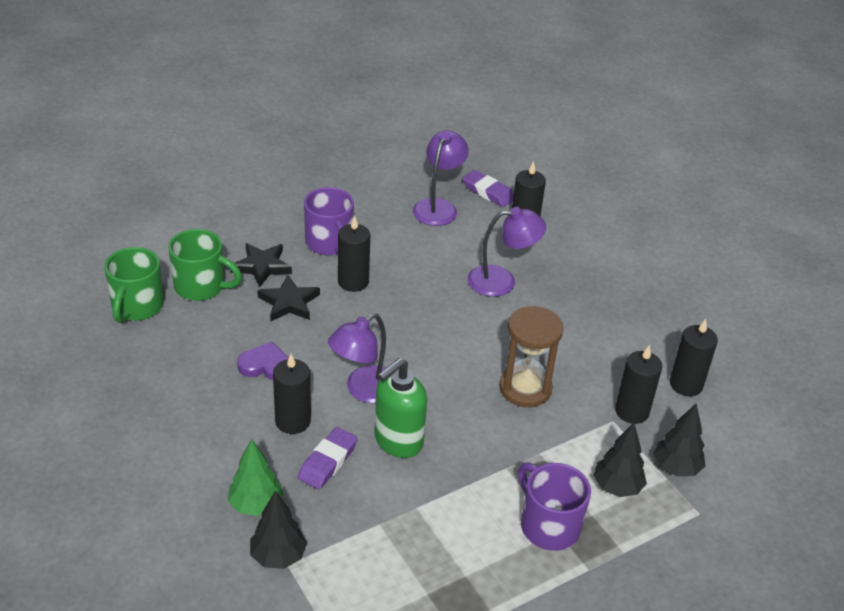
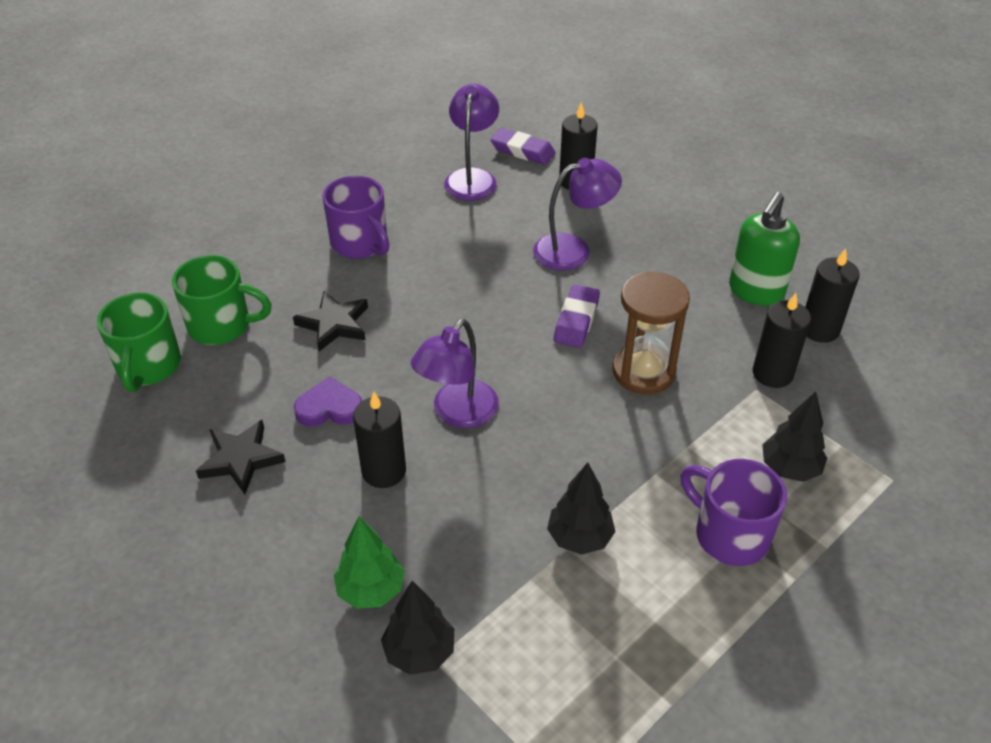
camera: 10 degrees left, 5 degrees up
black star [231,243,292,287] -> black star moved to [196,420,286,494]
purple eraser [298,427,358,490] -> purple eraser moved to [554,284,600,348]
black candle [338,216,370,292] -> none
green soap dispenser [374,358,427,458] -> green soap dispenser moved to [729,192,800,306]
black tree [653,404,705,476] -> black tree moved to [547,462,616,555]

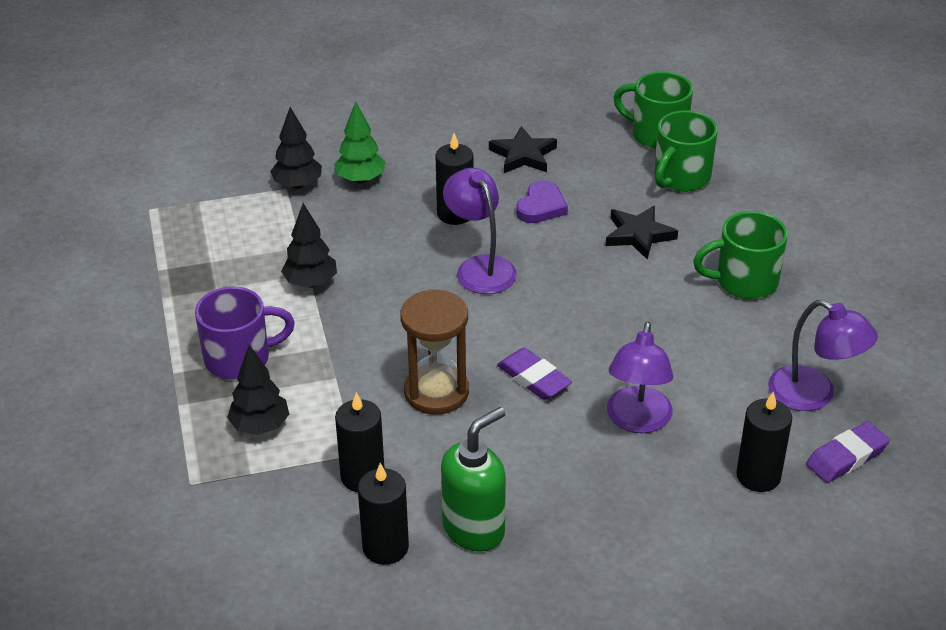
camera: 120 degrees right, 5 degrees down
purple mug [323,176,389,259] -> green mug [693,211,788,299]
green soap dispenser [729,192,800,306] -> green soap dispenser turned 75 degrees clockwise [441,407,506,552]

